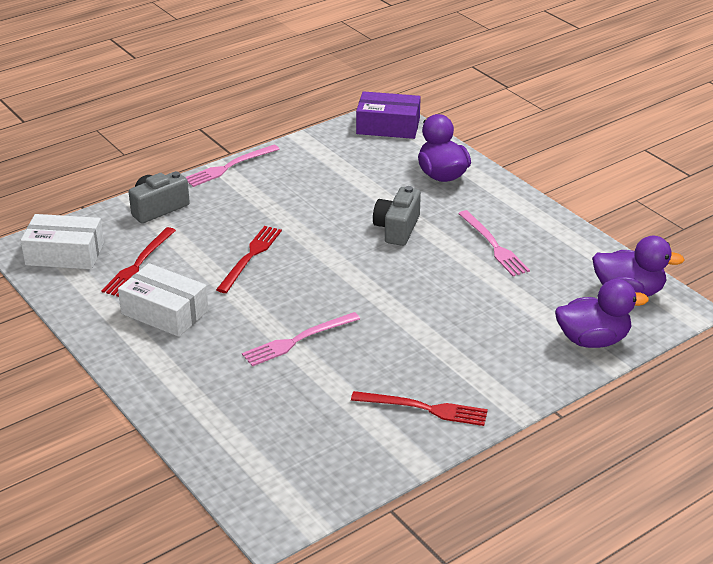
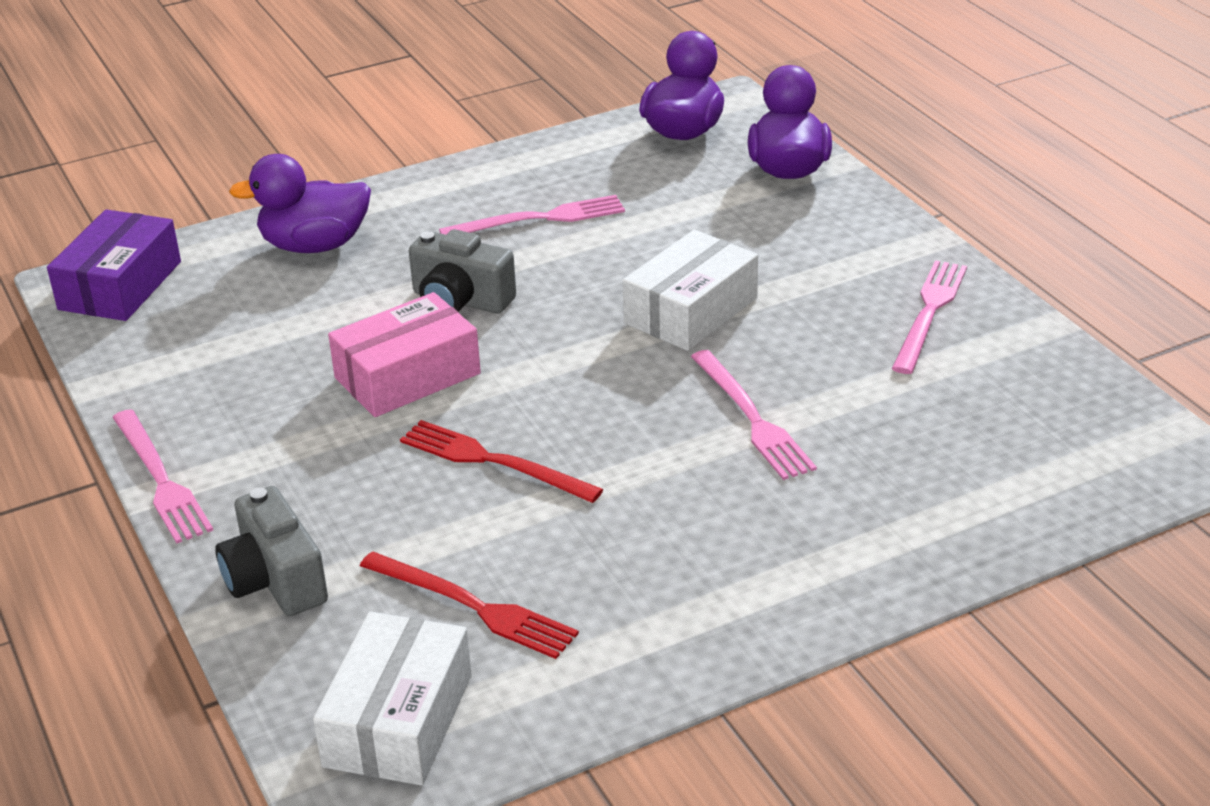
camera: 80 degrees left, 0 degrees up
white box [118,263,209,337] -> white box moved to [623,230,758,351]
red fork [351,391,488,426] -> pink fork [892,260,967,374]
none -> pink box [328,292,481,417]

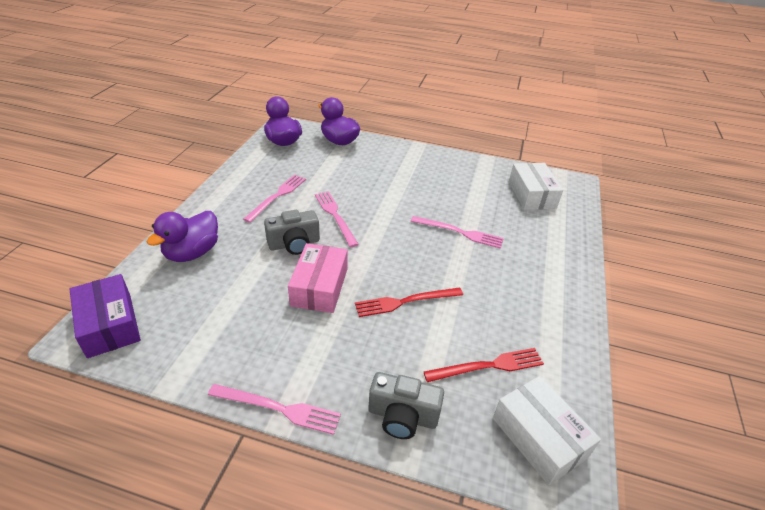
camera: 50 degrees left, 5 degrees up
white box [623,230,758,351] -> white box moved to [509,163,563,210]
pink fork [892,260,967,374] -> pink fork moved to [315,191,359,247]

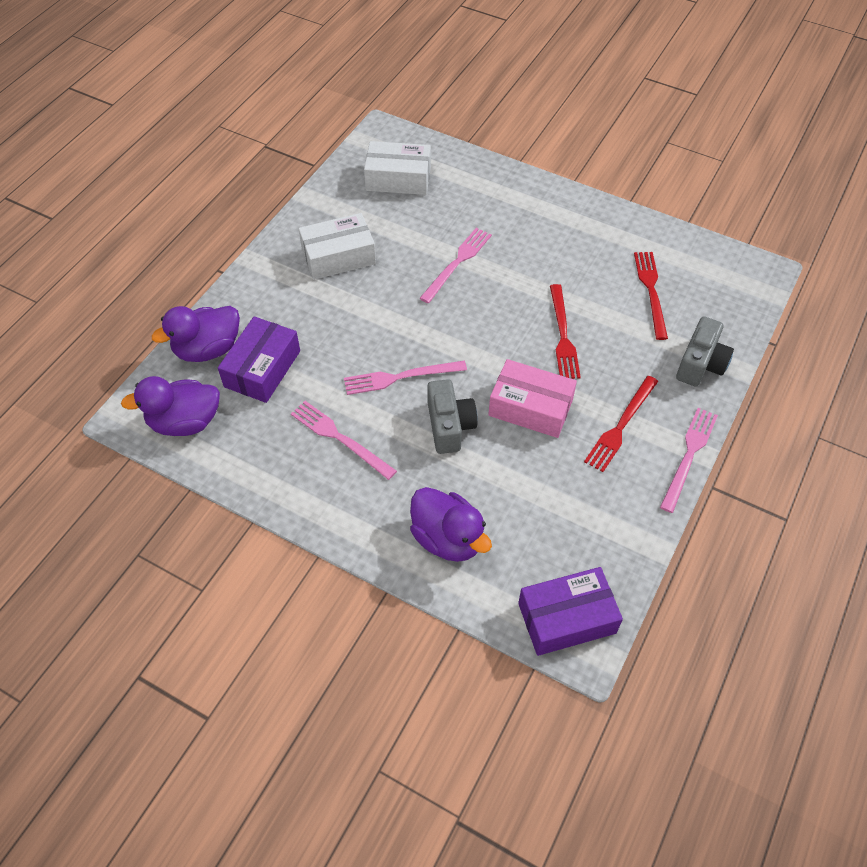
camera: 75 degrees left, 15 degrees up
white box [493,376,601,485] -> white box moved to [299,213,376,280]
none -> purple box [218,316,300,403]
none -> red fork [584,376,658,472]

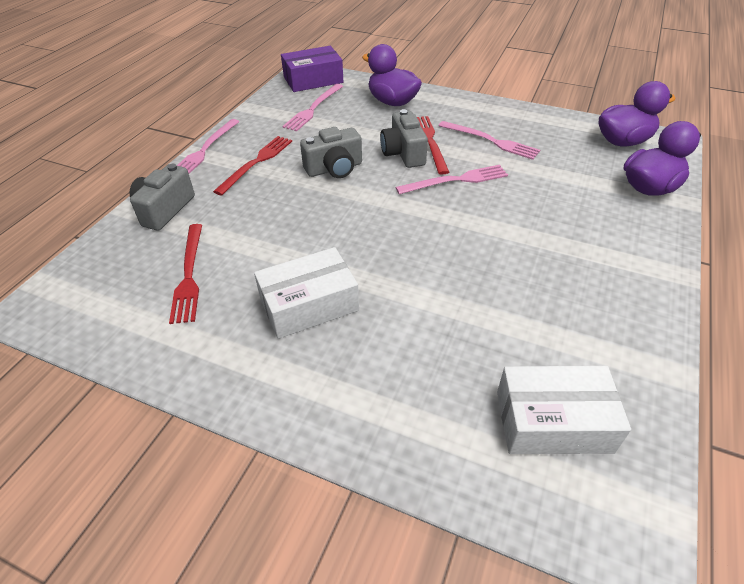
camera: 175 degrees right, 10 degrees down
purple box [218,316,300,403] -> none
white box [299,213,376,280] -> white box moved to [254,247,359,339]
pink fork [419,228,492,303] -> pink fork moved to [282,84,343,131]
pink box [488,359,577,438] -> grey camera [300,127,362,178]
red fork [550,284,581,379] -> red fork moved to [417,116,449,175]

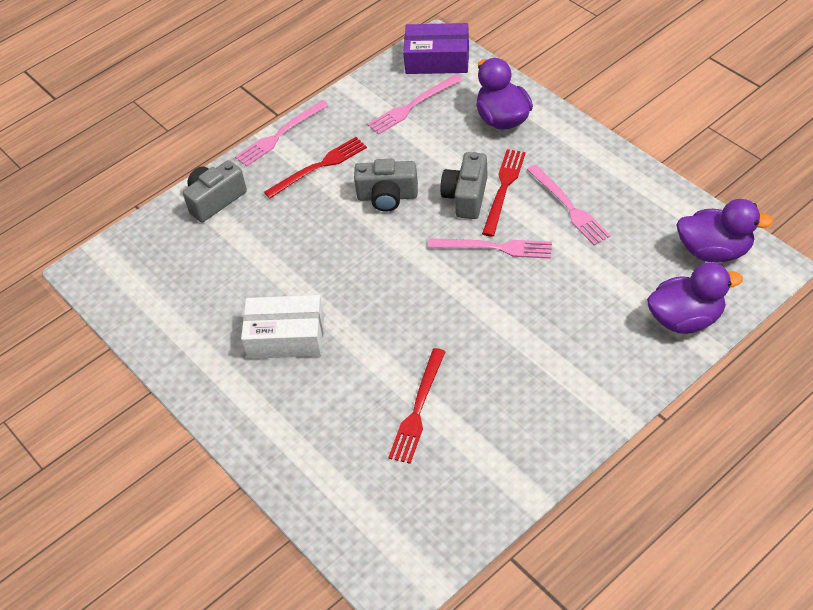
camera: 30 degrees right, 5 degrees up
red fork [169,224,202,324] -> red fork moved to [388,348,446,464]
white box [497,366,631,454] -> none

